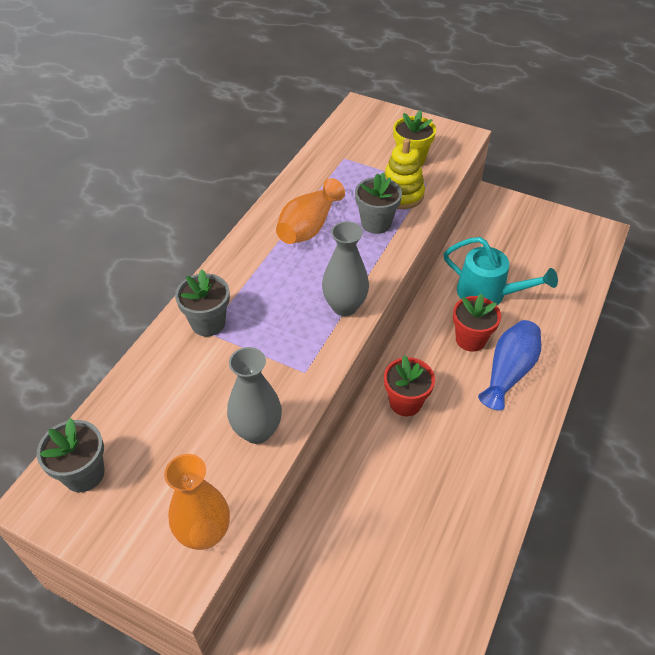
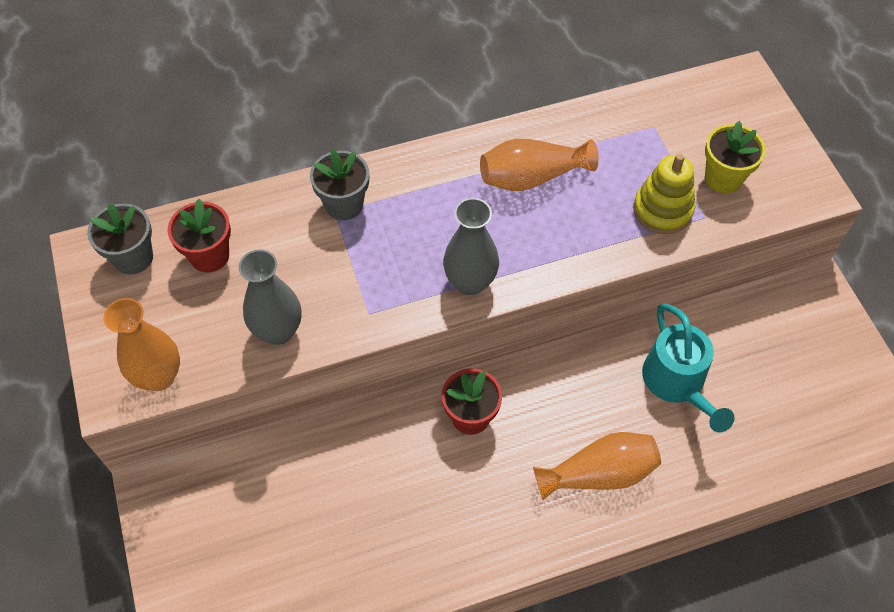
camera: 45 degrees right, 10 degrees up
grey flower pot [355,173,402,234] -> none
red flower pot [453,294,501,352] -> red flower pot moved to [167,199,231,273]
blue vase [478,320,541,410] -> orange vase [533,432,661,500]

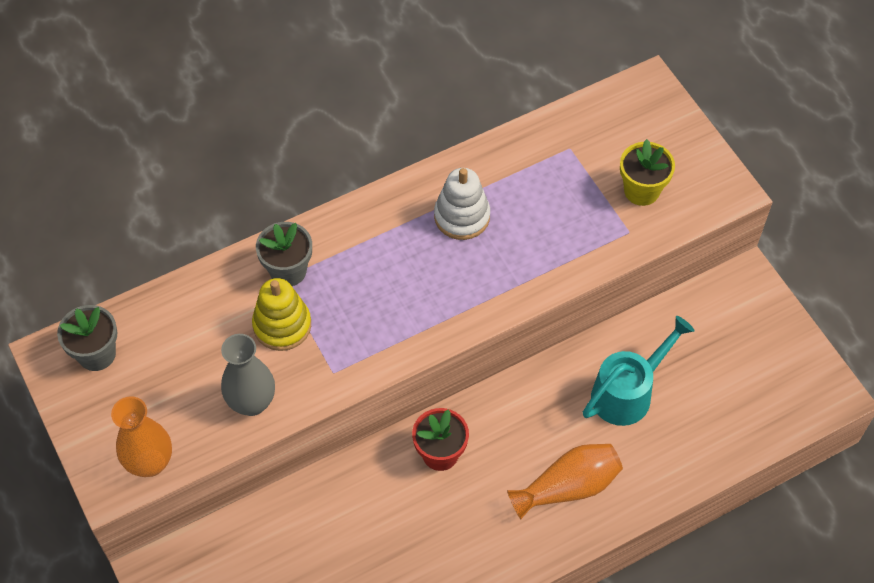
camera: 10 degrees left, 0 degrees up
red flower pot [167,199,231,273] -> none
grey vase [443,198,499,295] -> none
orange vase [480,139,599,191] -> white stacking toy [434,168,490,240]
yellow stacking toy [633,154,695,234] -> yellow stacking toy moved to [252,278,311,351]
turquoise watering can [642,303,734,433] -> turquoise watering can turned 105 degrees counterclockwise [583,316,695,426]

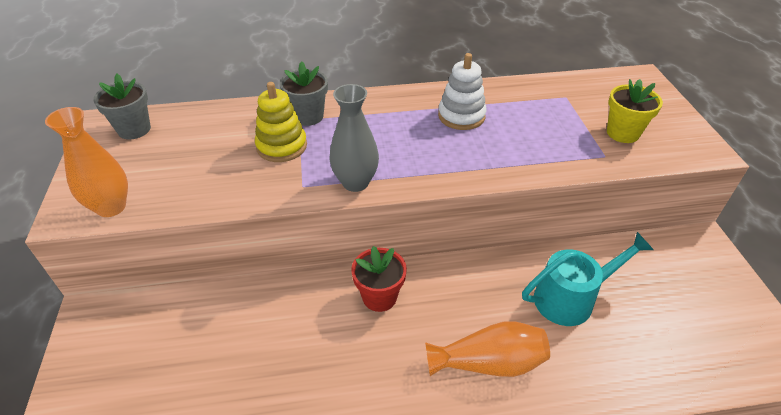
camera: 20 degrees right, 15 degrees down
grey vase [221,334,275,416] -> grey vase moved to [329,84,379,192]

